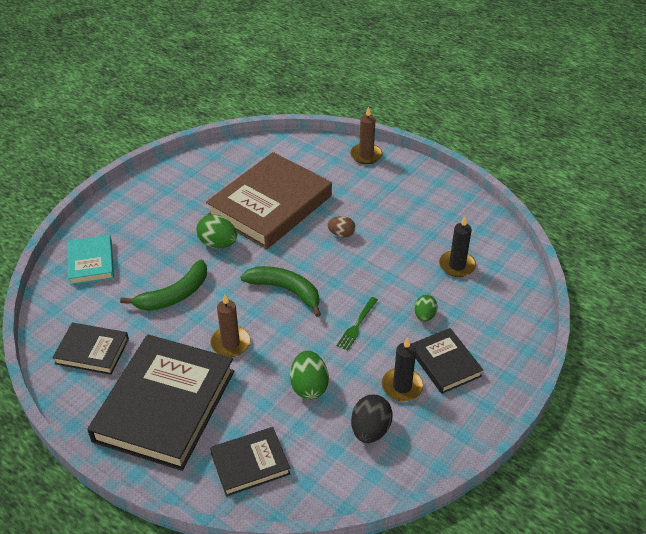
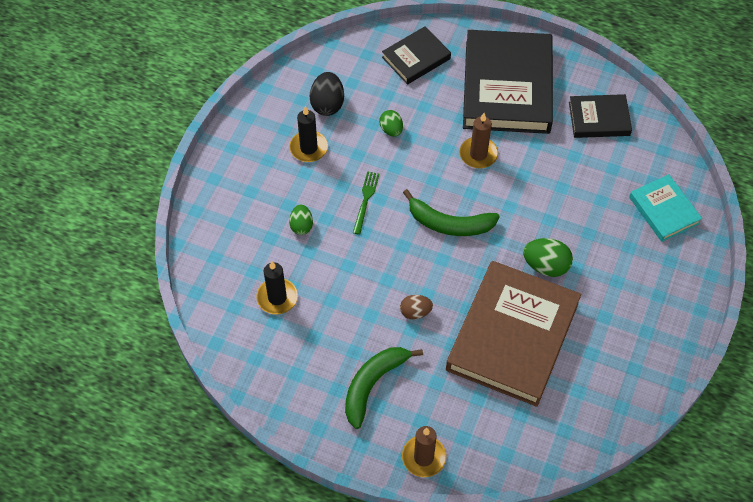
camera: 165 degrees right, 15 degrees up
green banana [120,260,207,311] -> green banana moved to [345,347,423,429]
green egg [290,351,329,399] -> green egg [379,110,403,137], size x0.65
black book [411,328,483,394] -> none

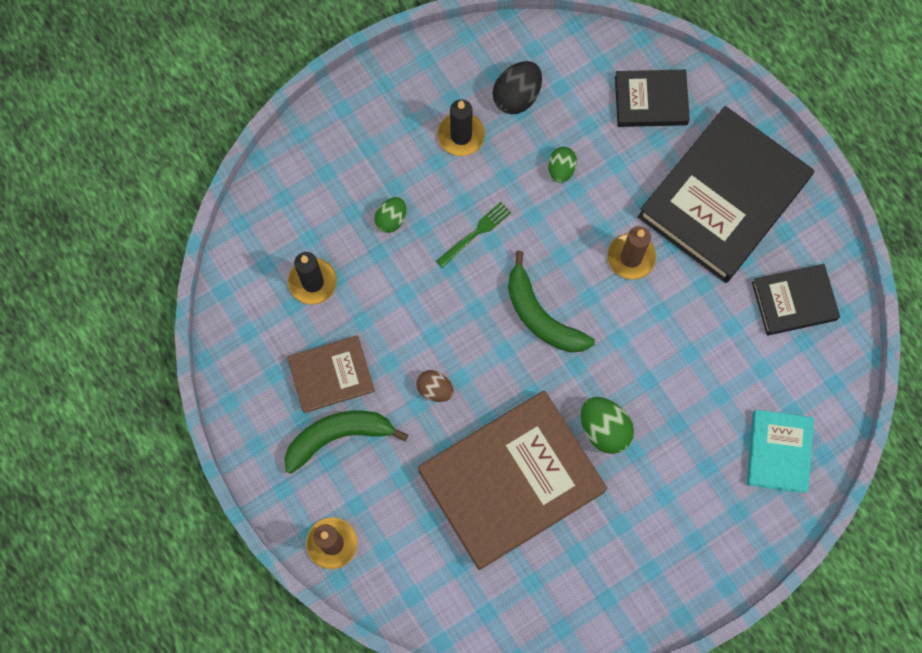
camera: 35 degrees right, 15 degrees up
black book [569,94,632,138] -> black book turned 45 degrees counterclockwise [752,264,840,336]
none -> brown book [287,335,375,413]

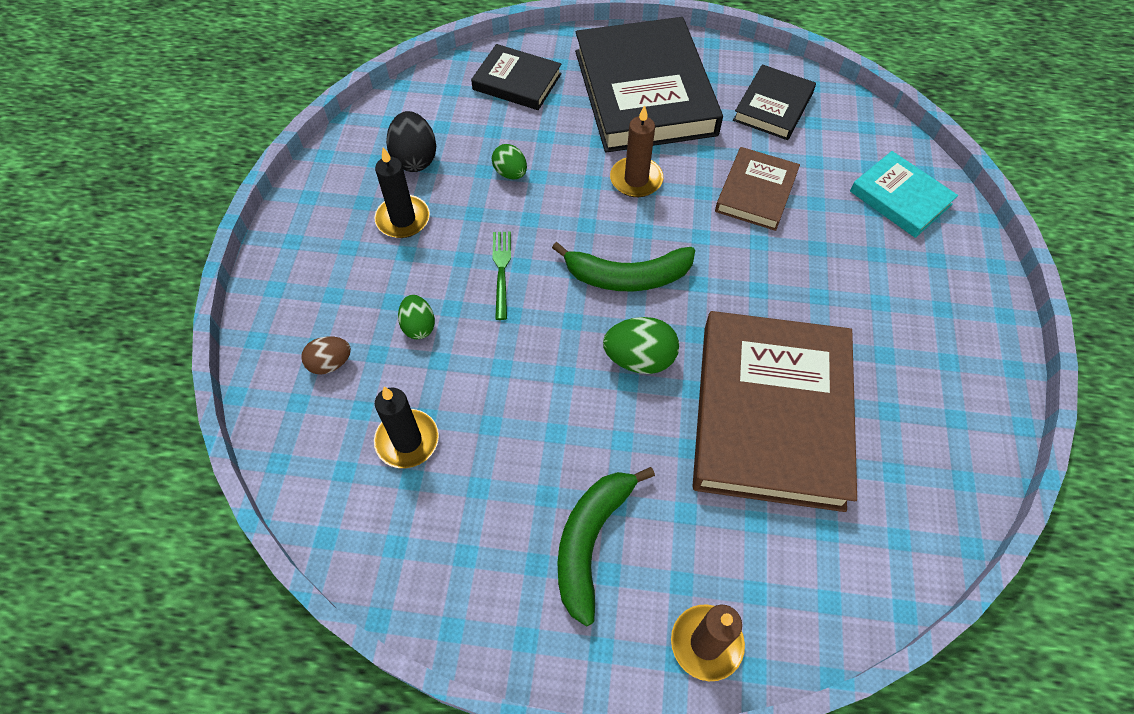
camera: 50 degrees left, 15 degrees down
brown book [287,335,375,413] -> brown book moved to [715,147,800,231]
brown egg [416,370,454,402] -> brown egg moved to [301,336,351,375]
green egg [581,397,634,454] -> green egg moved to [603,317,679,374]
black book [615,70,690,127] -> black book turned 75 degrees clockwise [471,44,562,110]

